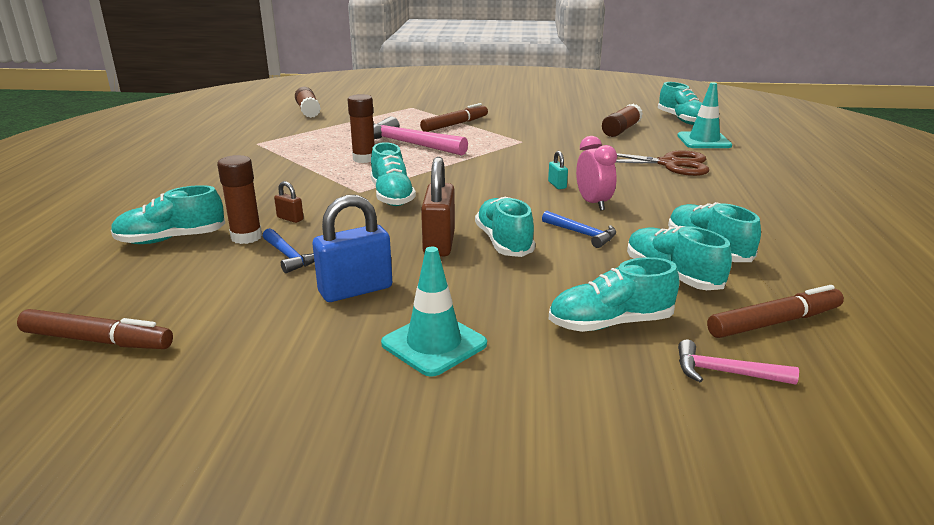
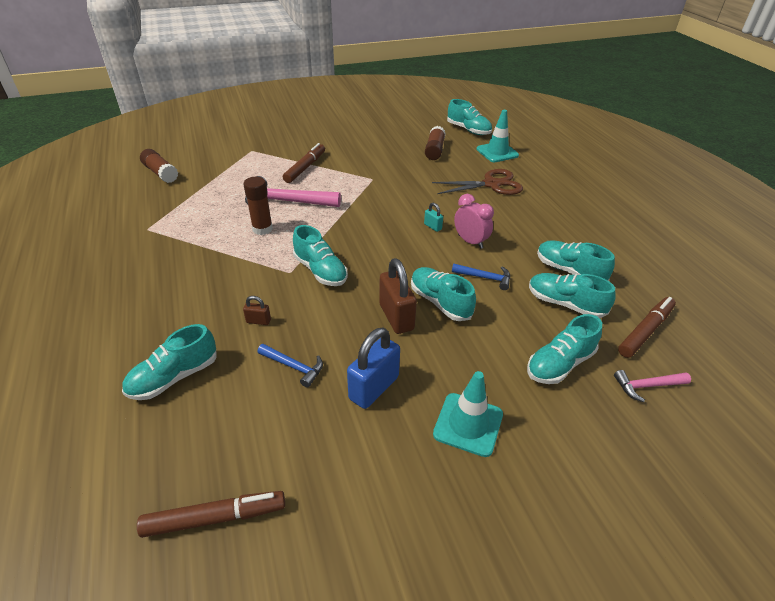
camera: 25 degrees left, 15 degrees up
brown glue stick [217,155,262,244] -> none

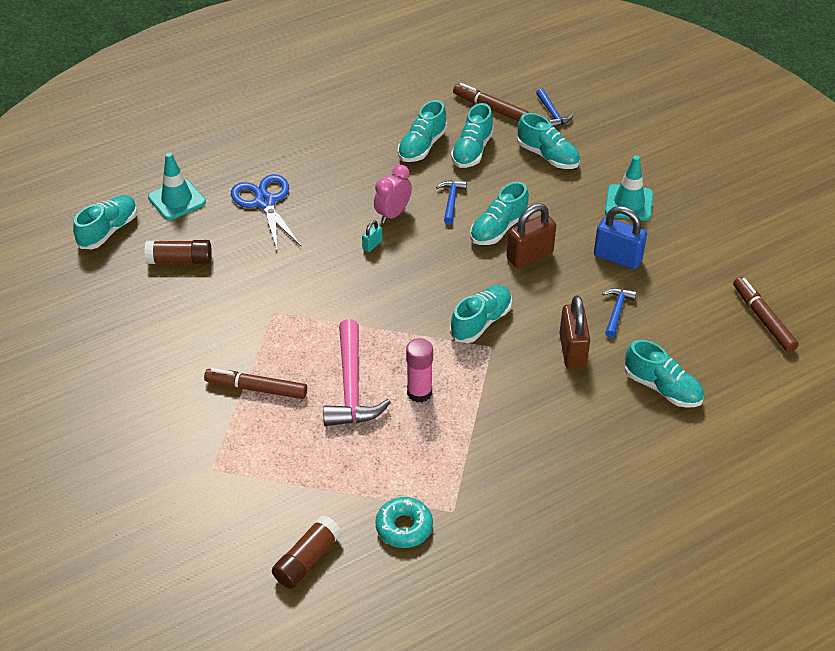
camera: 100 degrees left, 5 degrees up
brown glue stick [243,177,273,235] -> pink glue stick [406,338,433,403]
brown padlock [243,296,271,325] -> brown padlock [560,295,590,369], size x2.10
brown scissors [432,169,523,195] -> blue scissors [231,174,302,252]
pink hammer [614,370,691,402] -> blue hammer [536,88,573,127]
none -> turquoise donut [375,497,433,548]

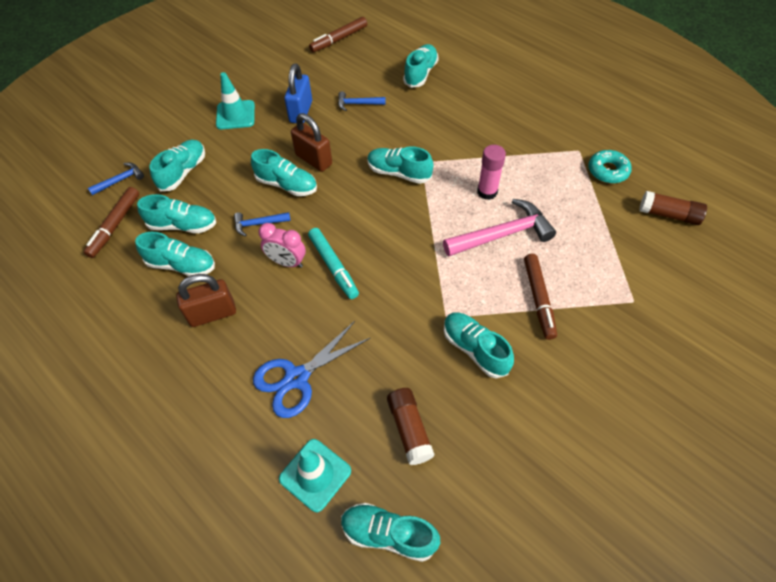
camera: 105 degrees left, 10 degrees up
turquoise padlock [362,220,382,252] -> turquoise marker [308,228,359,299]
brown padlock [560,295,590,369] -> brown padlock moved to [176,274,236,327]
none -> turquoise shoe [444,312,514,378]

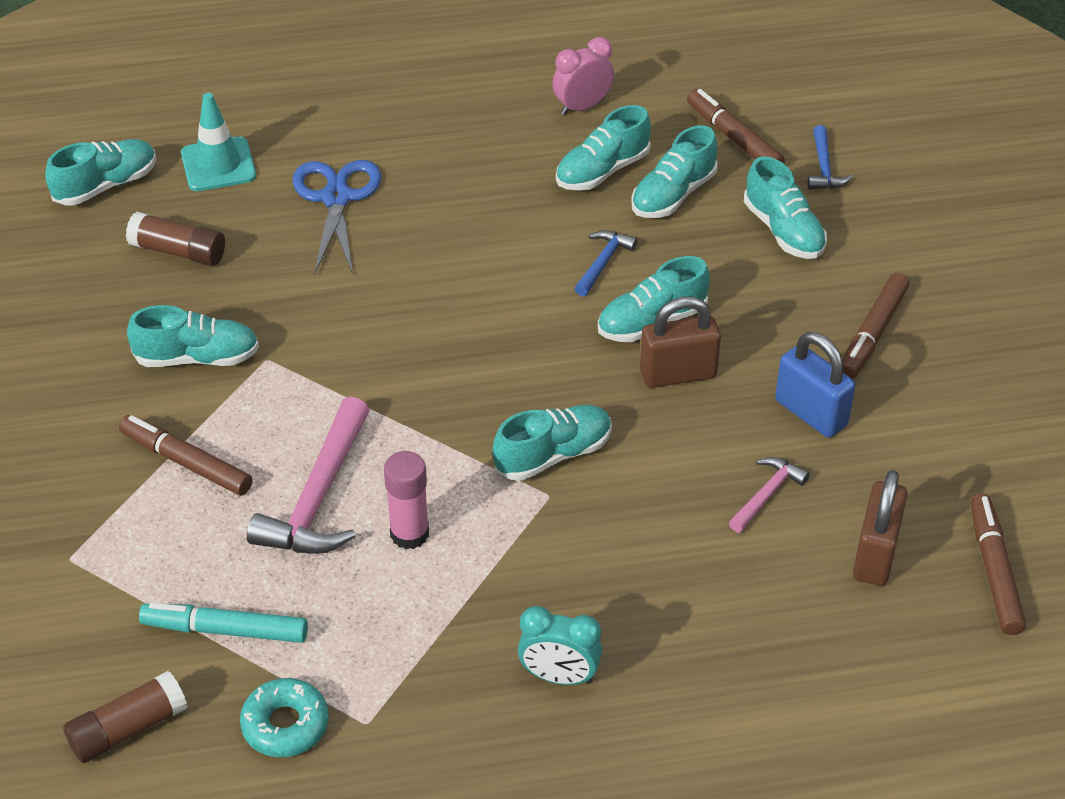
camera: 125 degrees right, 10 degrees down
brown padlock [176,274,236,327] -> brown padlock moved to [853,470,908,586]
turquoise traffic cone [216,72,255,130] -> brown marker [843,273,910,378]
pink clock [258,223,306,268] -> pink clock moved to [552,37,614,116]
turquoise marker [308,228,359,299] -> turquoise marker moved to [139,603,308,643]
blue hammer [338,91,386,111] -> pink hammer [729,457,810,533]
turquoise shoe [403,44,439,88] -> none
none -> turquoise clock [518,606,602,685]

